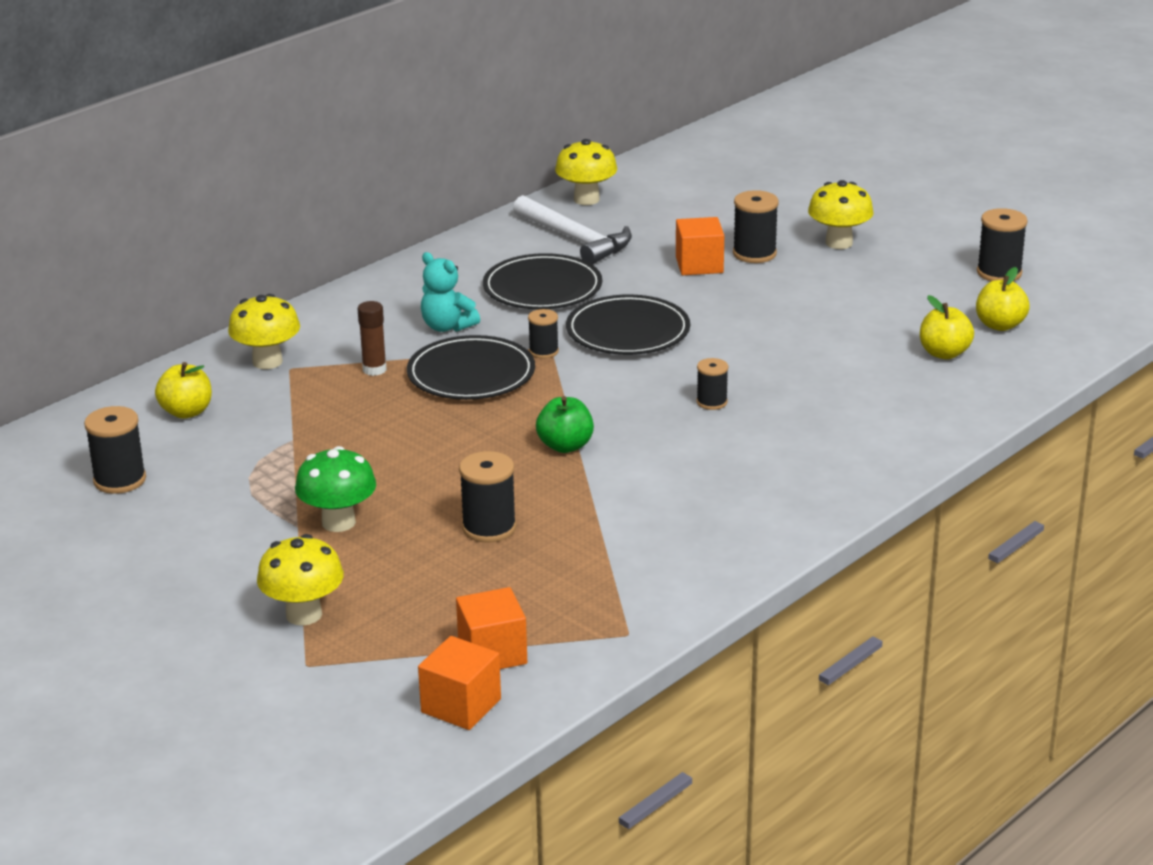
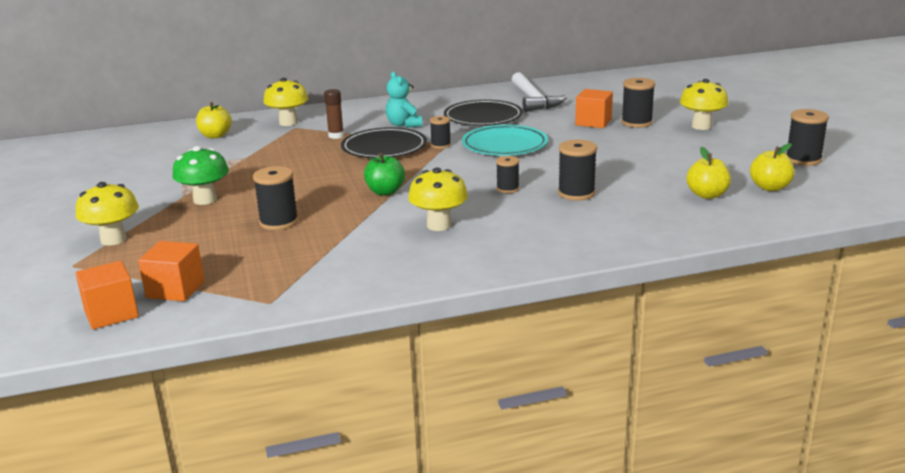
camera: 30 degrees right, 5 degrees down
black spool [84,406,146,494] -> black spool moved to [558,140,597,201]
yellow mushroom [555,139,617,205] -> yellow mushroom moved to [408,167,468,231]
black plate [566,294,690,355] -> turquoise plate [462,125,548,156]

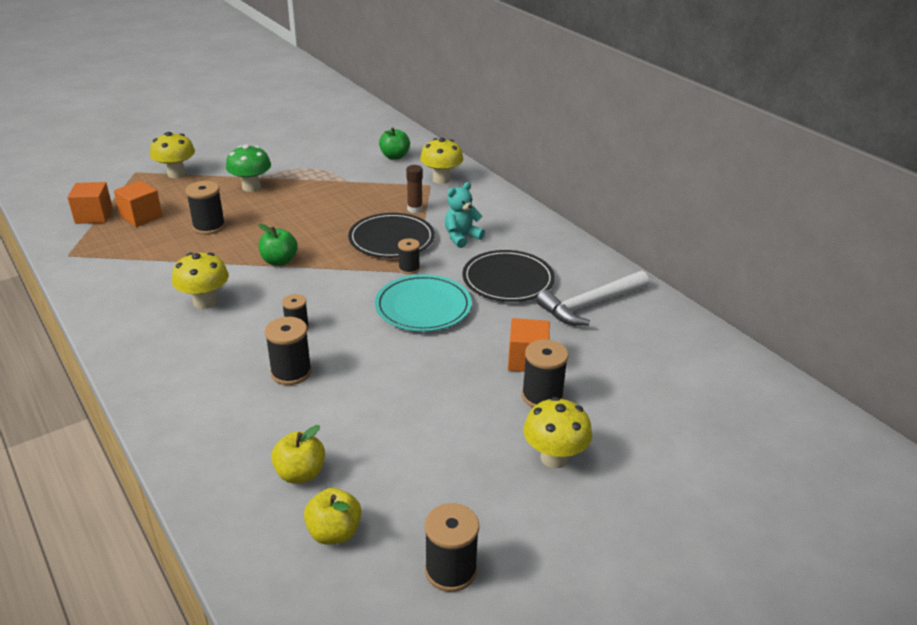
camera: 70 degrees right, 10 degrees up
orange cube [75,261,139,329] -> orange cube moved to [114,181,163,227]
yellow apple [196,102,232,138] -> green apple [379,127,410,160]

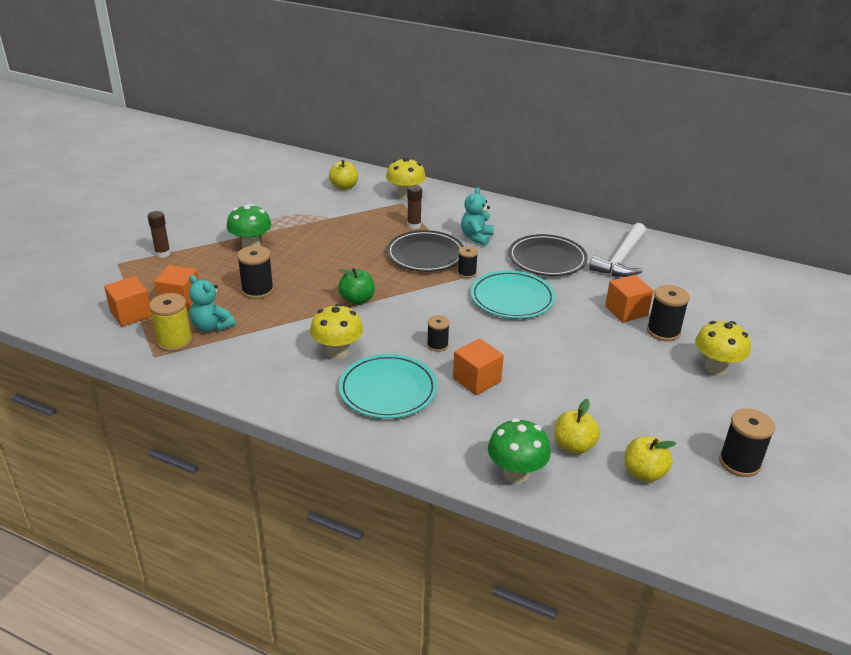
camera: 30 degrees left, 0 degrees up
yellow mushroom [150,132,195,178] -> brown glue stick [148,211,171,258]
black spool [265,317,312,385] -> orange cube [453,338,504,395]
green apple [379,127,410,160] -> yellow apple [329,160,358,190]
none -> yellow spool [149,293,192,352]
none -> turquoise teddy bear [189,275,235,332]
none -> turquoise plate [339,354,437,418]
none -> green mushroom [488,418,551,484]

